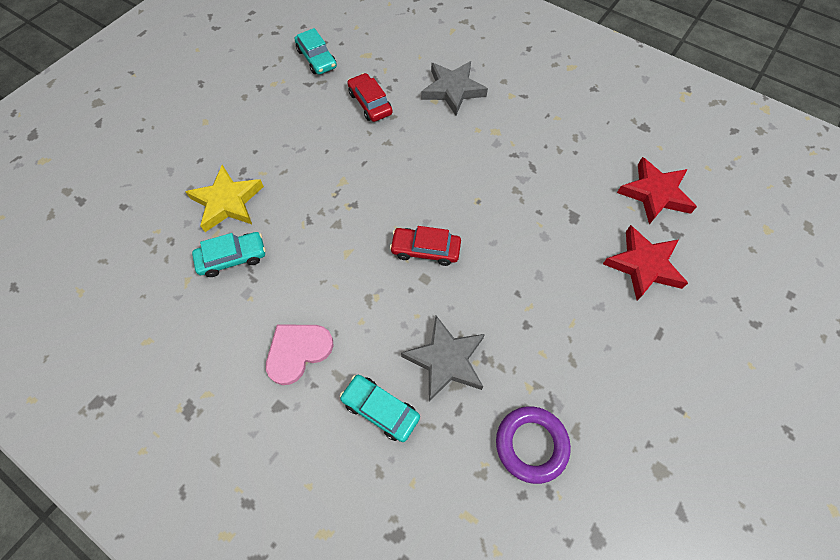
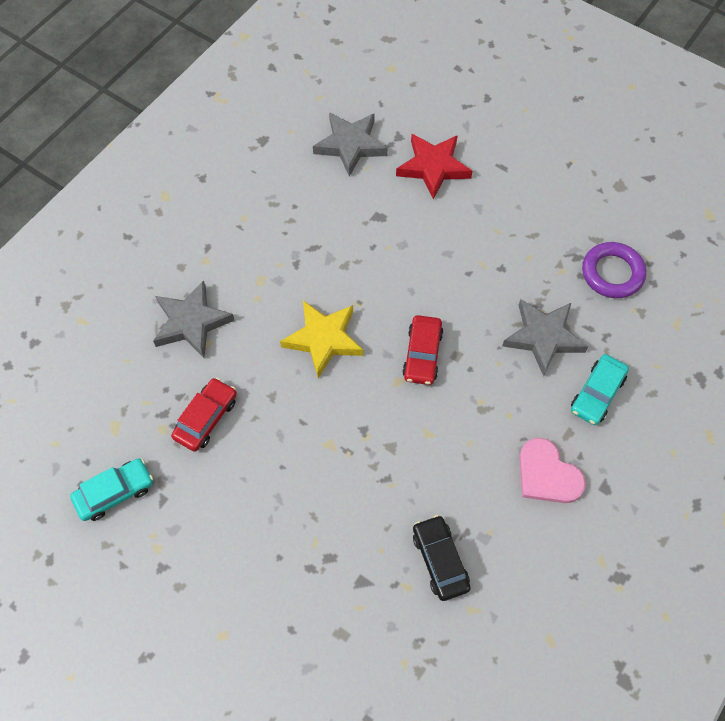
camera: 90 degrees left, 0 degrees up
yellow star [185,165,264,232] -> yellow star moved to [280,301,363,378]
turquoise car [192,232,266,277] -> black car [413,515,471,601]
red car [347,73,393,122] -> red car turned 150 degrees clockwise [171,378,237,452]
red star [617,157,697,224] -> grey star [313,112,388,177]

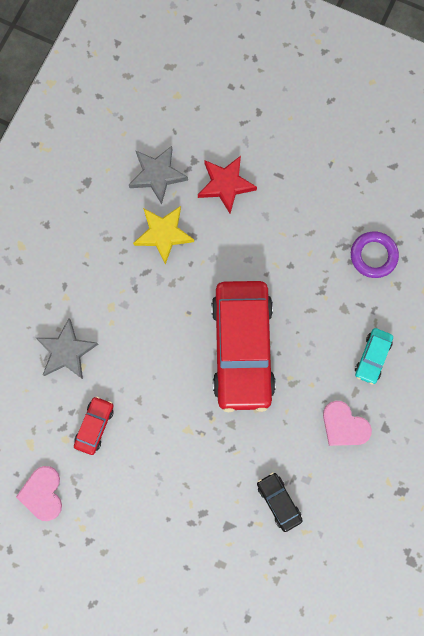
camera: 10 degrees left, 15 degrees up
turquoise car [70,458,153,521] -> pink heart [16,466,62,521]
yellow star [280,301,363,378] -> yellow star moved to [133,206,194,265]
red car [402,315,443,385] -> red car [211,281,276,412], size x2.36
grey star [502,299,588,376] -> none

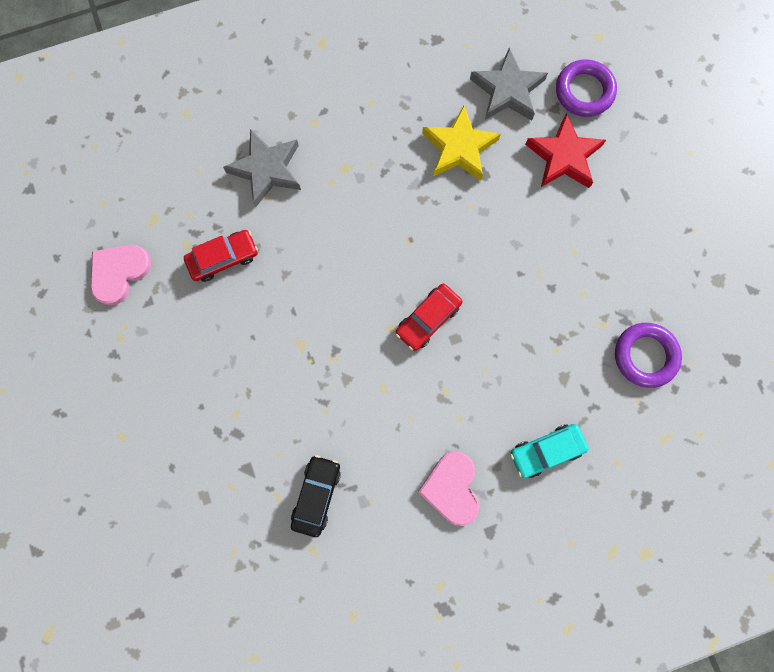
camera: 45 degrees right, 0 degrees up
red car [211,281,276,412] -> red car [396,283,462,351], size x0.42
none -> purple ring [556,59,617,117]

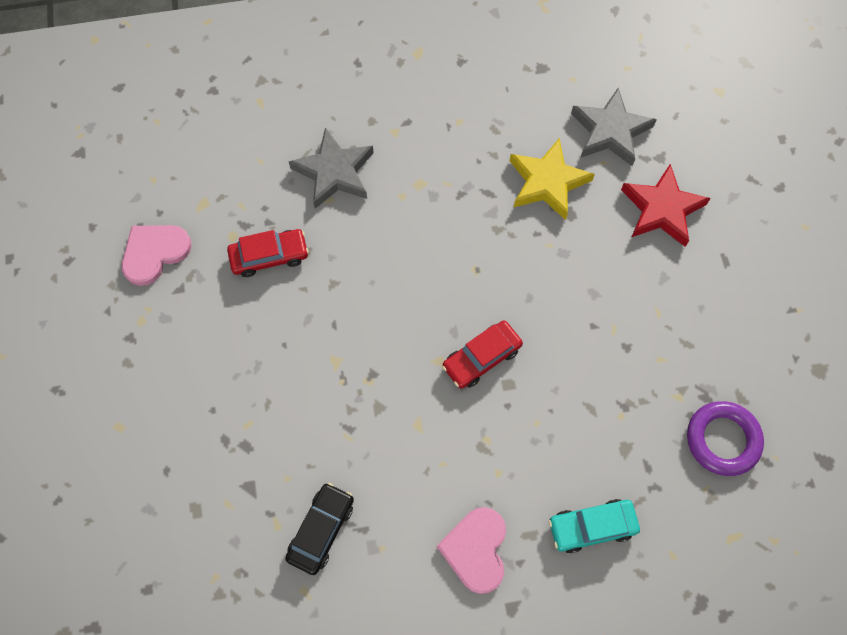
camera: 10 degrees right, 10 degrees down
purple ring [556,59,617,117] -> none

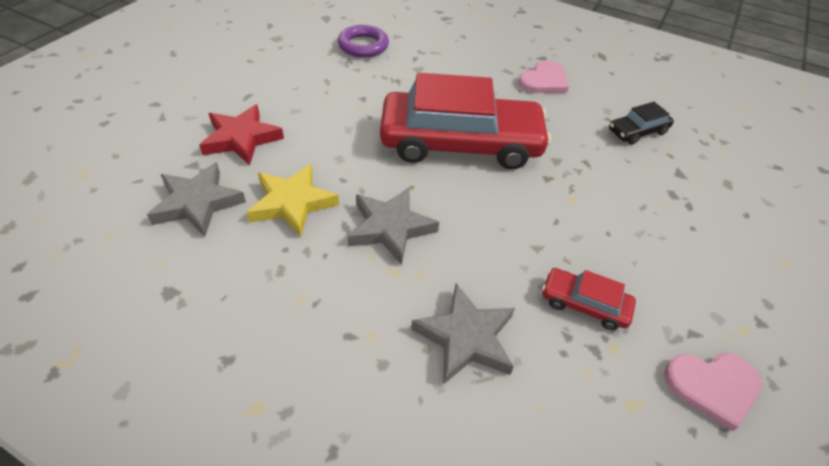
camera: 145 degrees left, 20 degrees down
red car [442,320,523,389] -> red car [380,73,551,170], size x2.36
turquoise car [549,499,640,553] -> none
none -> grey star [348,188,439,265]

